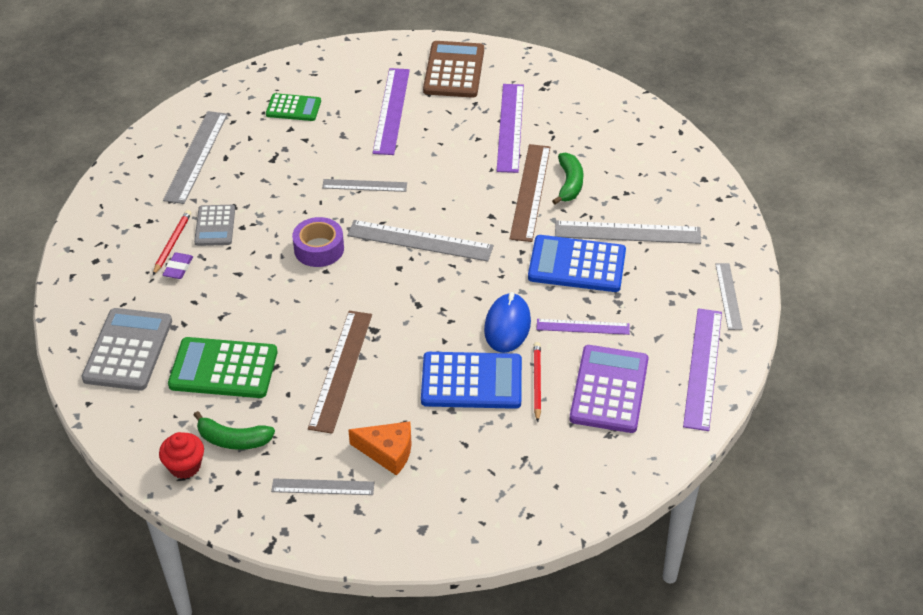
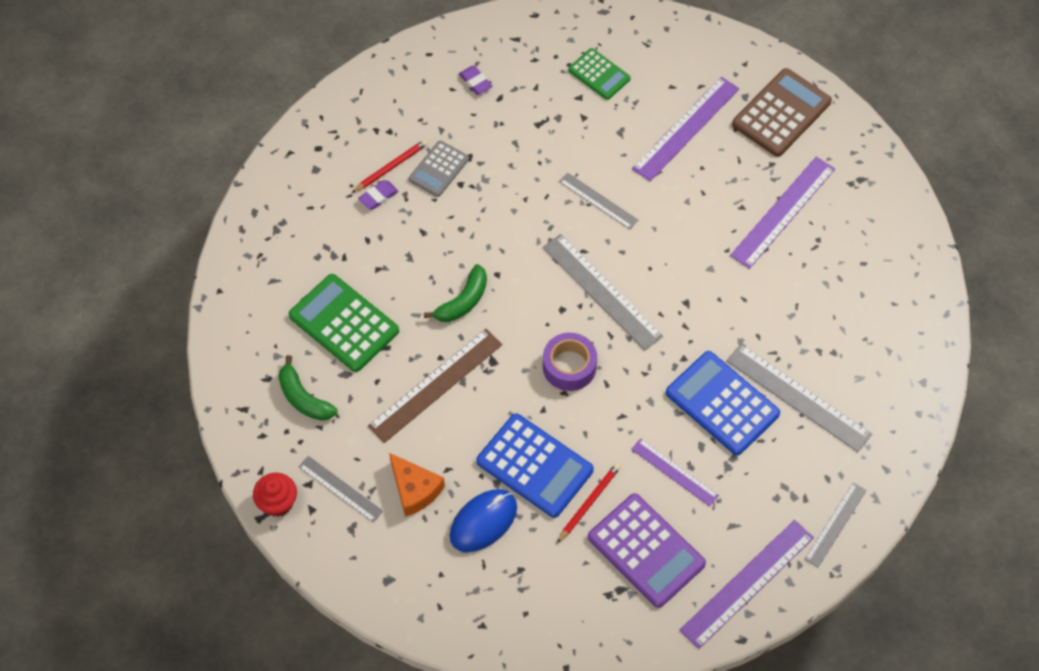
camera: 35 degrees right, 15 degrees up
grey calculator [81,308,172,390] -> none
red cupcake [159,432,204,479] -> red cupcake moved to [253,473,297,517]
grey ruler [163,111,228,204] -> purple eraser [459,66,493,95]
purple tape [292,217,344,267] -> purple tape moved to [543,333,597,391]
blue mouse [484,292,531,353] -> blue mouse moved to [450,489,517,552]
brown ruler [510,144,550,242] -> none
green banana [552,152,584,205] -> green banana moved to [424,264,487,322]
purple calculator [570,345,649,433] -> purple calculator turned 90 degrees clockwise [588,493,706,608]

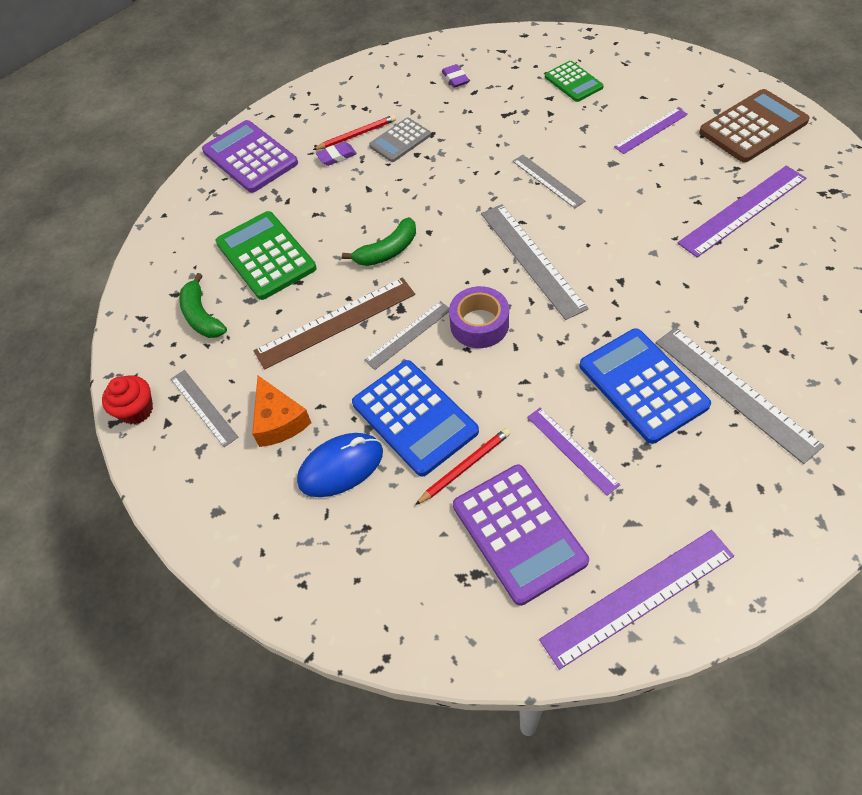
camera: 20 degrees right, 5 degrees down
purple ruler [632,77,739,181] -> purple ruler [614,108,688,154], size x0.60
grey ruler [804,482,867,568] -> grey ruler moved to [364,301,449,370]
none -> purple calculator [202,120,298,193]

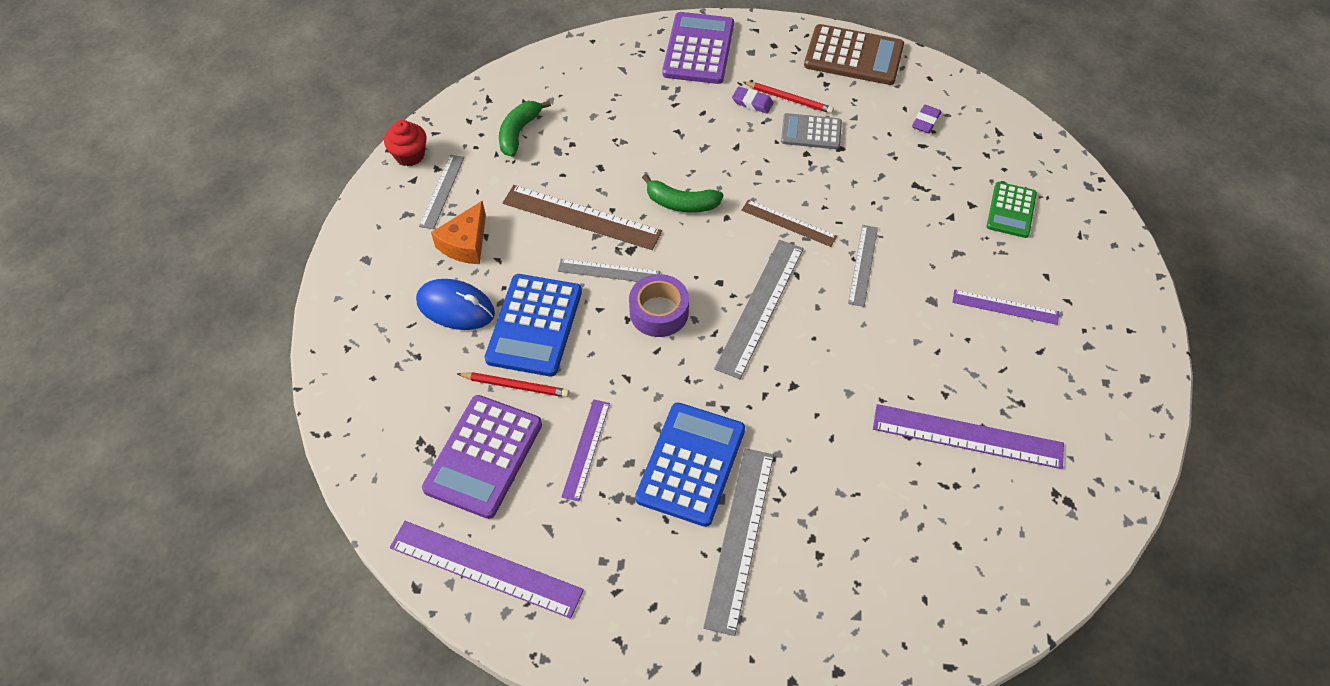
camera: 45 degrees right, 0 degrees up
green calculator [216,211,317,300] -> none
brown calculator [699,89,810,162] -> brown calculator moved to [804,24,904,85]
none -> brown ruler [741,200,837,247]

